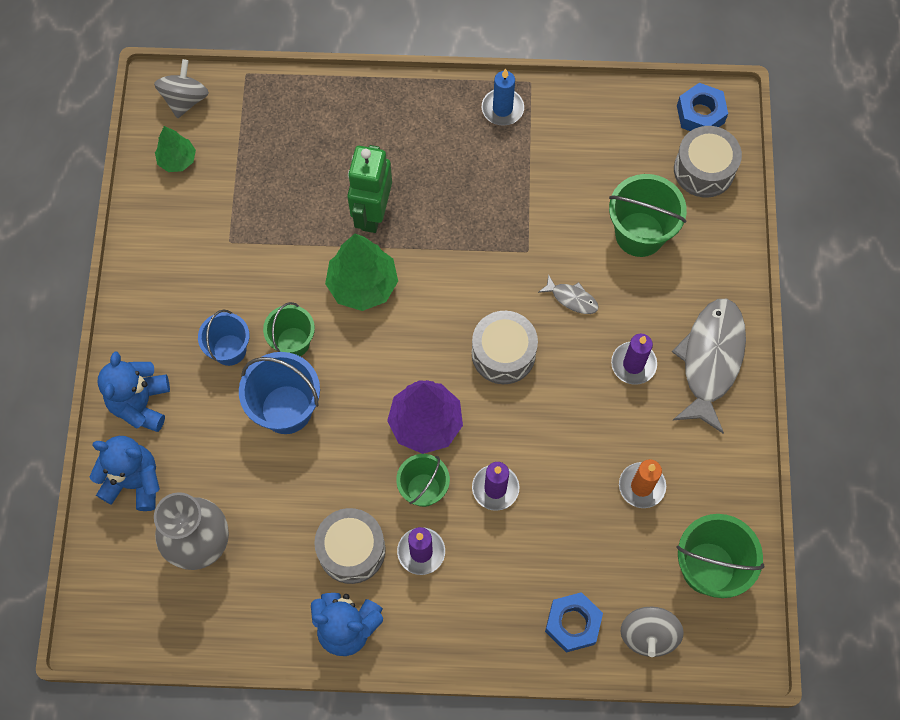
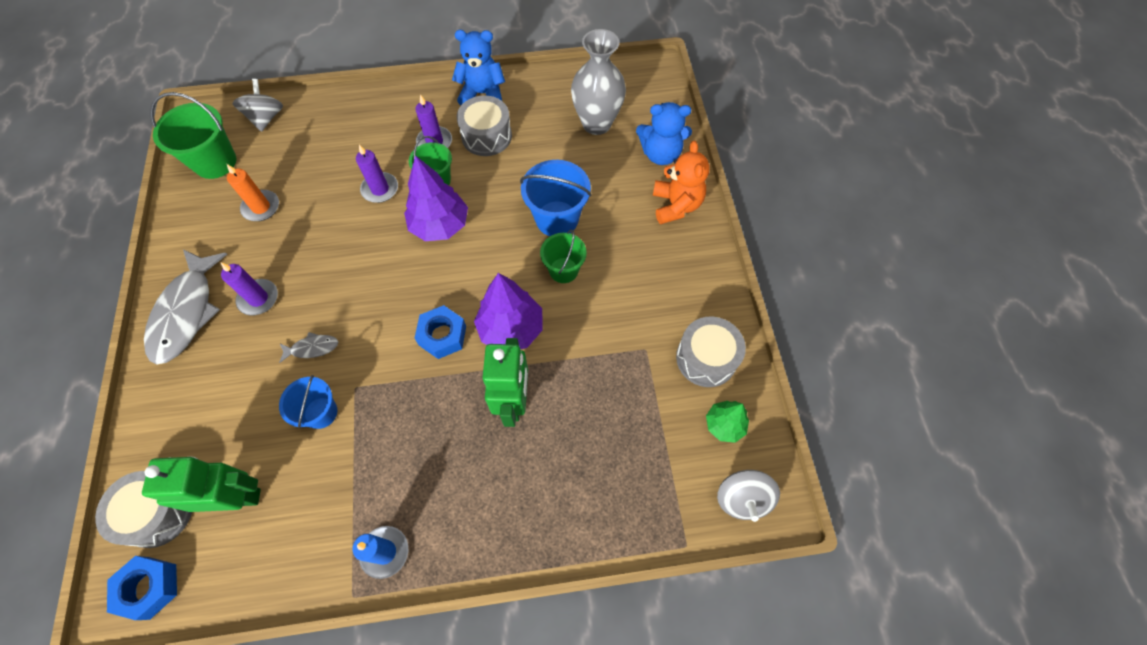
camera: 170 degrees right, 5 degrees down
blue teddy bear [98,352,170,432] -> orange teddy bear [653,141,709,224]
blue bucket [198,310,249,366] -> blue bucket moved to [279,375,337,429]
green tree [325,234,398,311] -> purple tree [474,273,543,349]
grey drum [472,311,538,384] -> grey drum moved to [676,317,746,387]
grey fish [538,274,599,314] -> grey fish turned 150 degrees clockwise [279,332,338,363]
blue nut [545,592,603,653] -> blue nut moved to [415,305,466,359]
green bucket [609,174,687,257] -> none
none -> green robot [142,456,261,512]

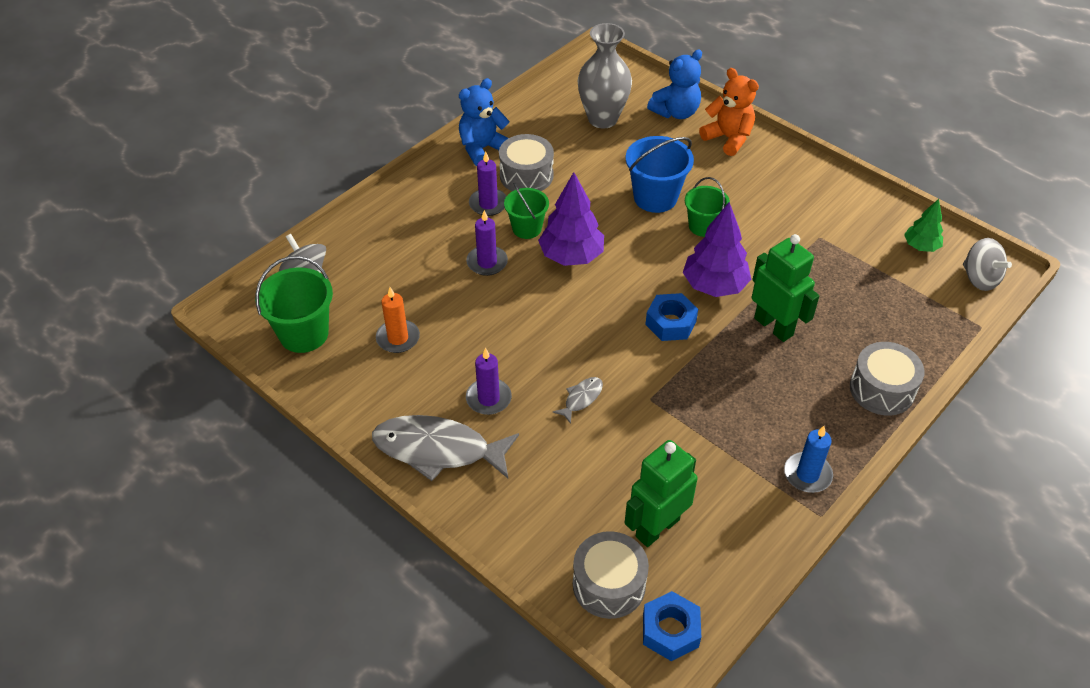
camera: 40 degrees left, 15 degrees down
grey fish [144,249,227,364] -> grey fish turned 135 degrees clockwise [372,415,519,481]
blue bucket [279,375,337,429] -> none
grey drum [676,317,746,387] -> grey drum moved to [850,342,925,416]

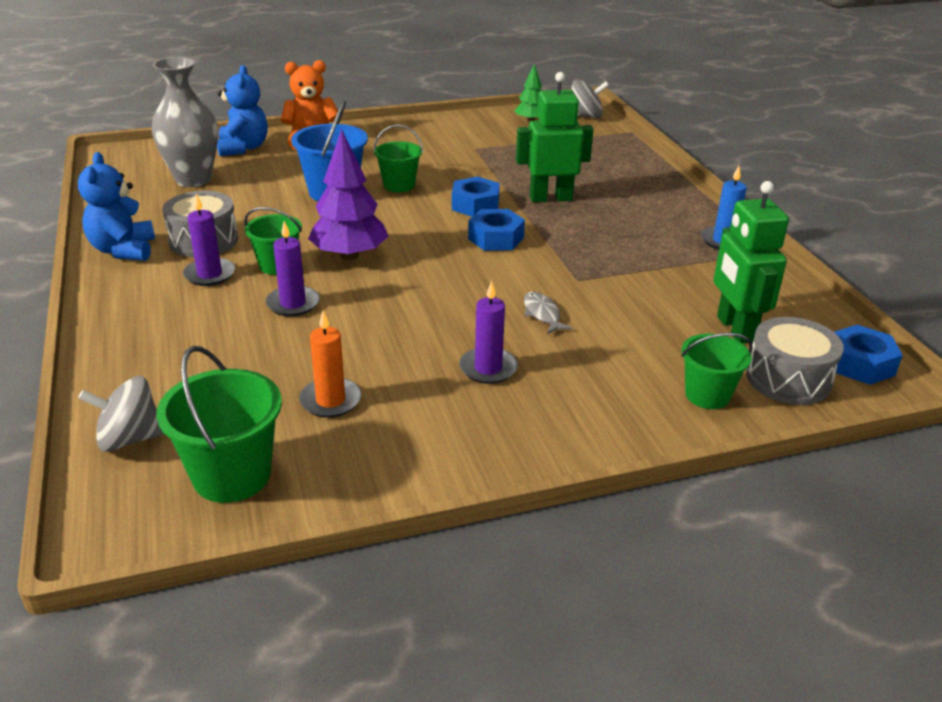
camera: 60 degrees left, 15 degrees down
grey fish [372,415,519,481] -> none
purple tree [683,202,751,297] -> blue nut [452,177,500,217]
grey drum [850,342,925,416] -> none
none -> green bucket [681,333,753,409]

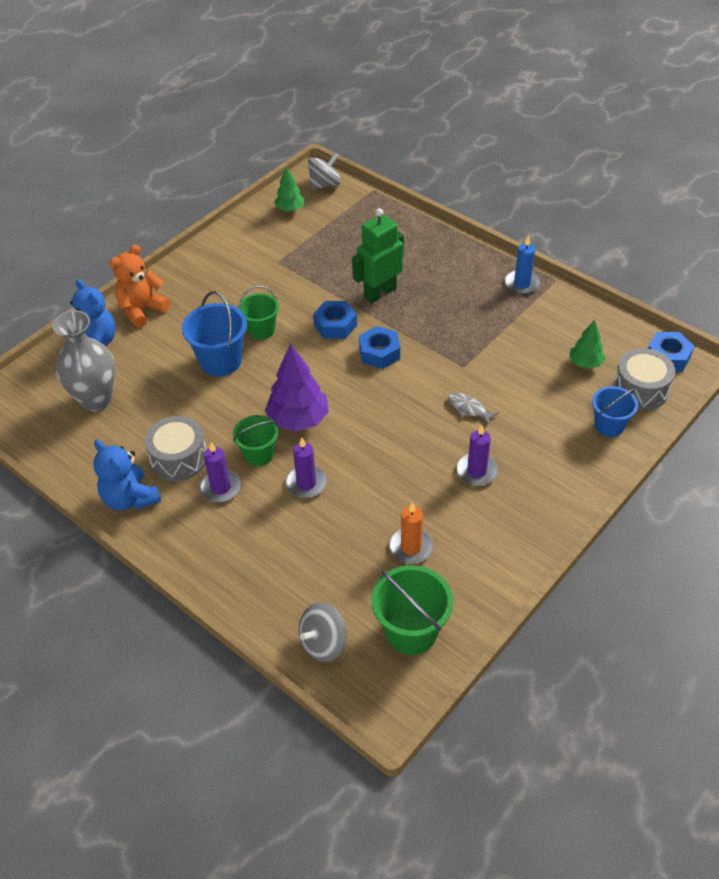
camera: 30 degrees left, 15 degrees up
green bucket [681,333,753,409] -> blue bucket [592,386,638,437]
green robot [713,181,789,344] -> green tree [569,320,606,369]

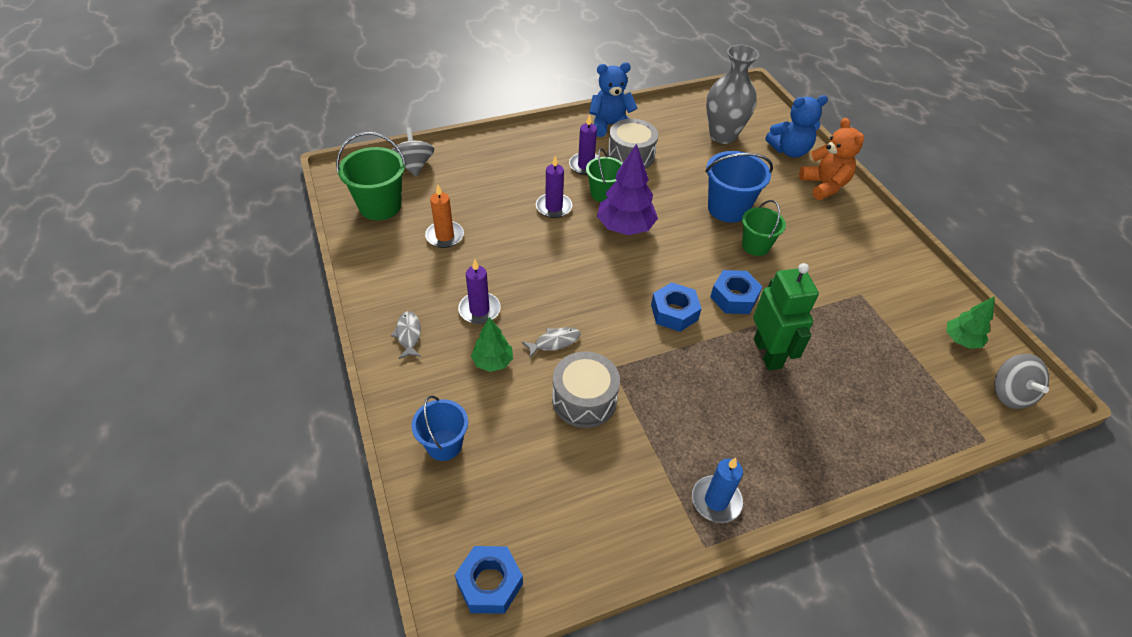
camera: 115 degrees right, 0 degrees up
green tree [569,320,606,369] -> green tree moved to [471,317,513,372]
grey drum [613,348,675,410] -> grey drum moved to [552,352,620,428]
none -> grey fish [391,311,421,359]

